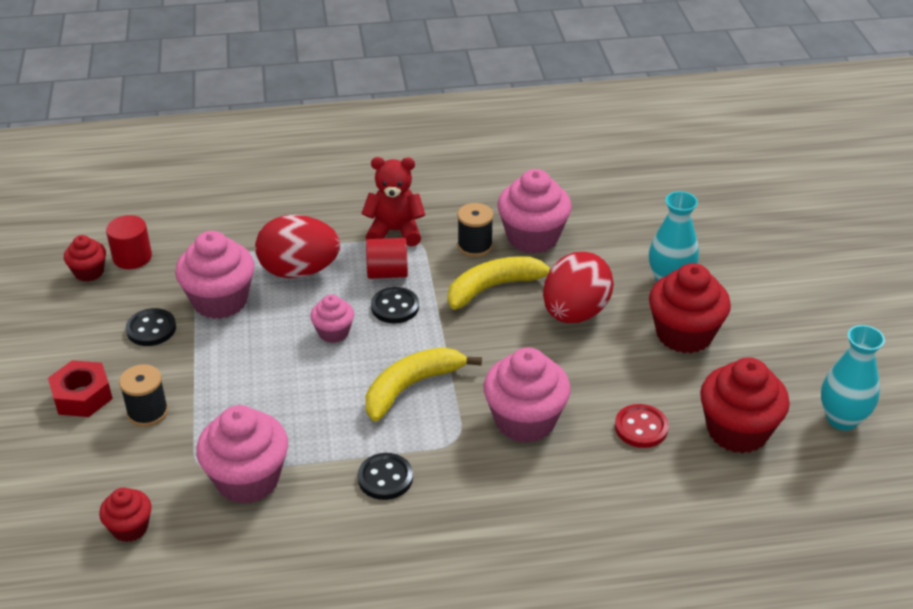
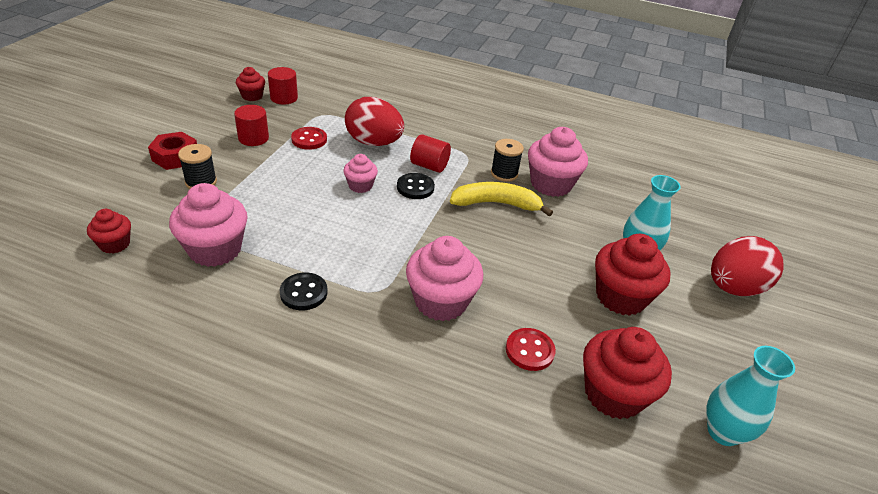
camera: 25 degrees right, 0 degrees up
black button [126,308,176,346] -> red cylinder [234,105,269,146]
pink cupcake [175,231,255,319] -> red button [291,127,327,150]
red teddy bear [361,157,425,247] -> none
yellow banana [366,347,482,421] -> none
red egg [543,252,614,323] -> red egg moved to [711,236,783,296]

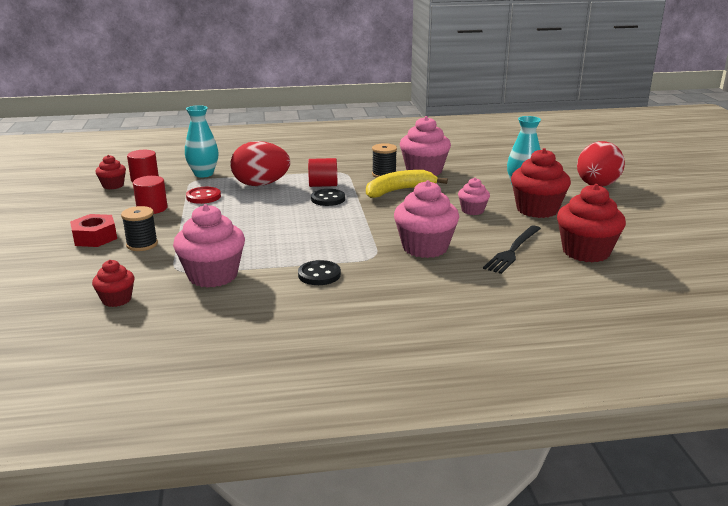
camera: 25 degrees left, 15 degrees down
pink cupcake [343,154,378,193] -> pink cupcake moved to [458,178,490,215]
red button [506,328,556,371] -> black fork [483,225,541,274]
turquoise vase [706,346,795,446] -> turquoise vase moved to [185,105,219,178]

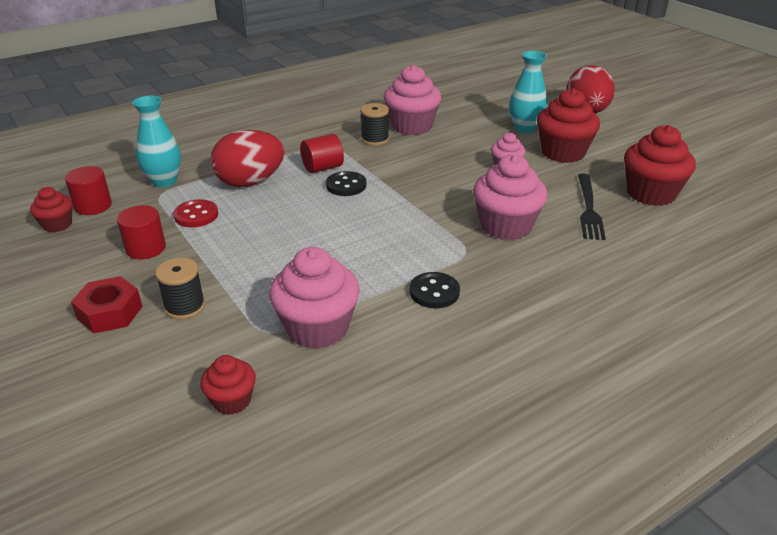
camera: 25 degrees left, 10 degrees up
yellow banana [366,170,448,198] -> none

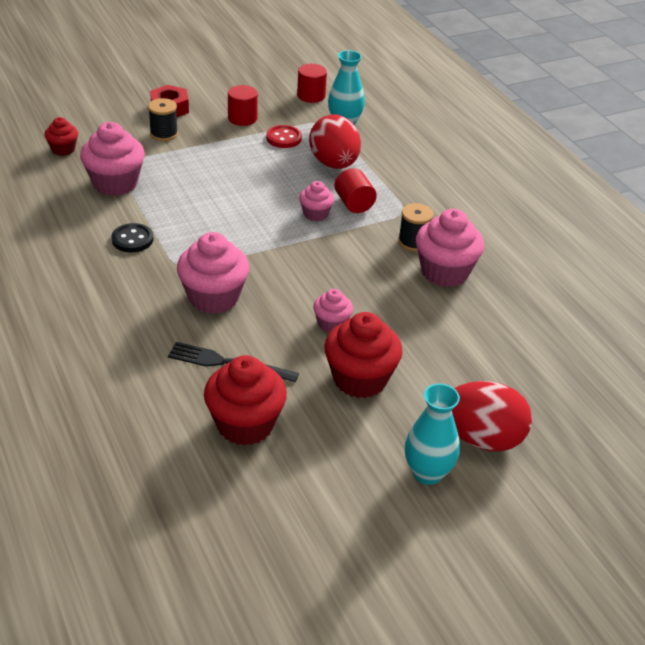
camera: 95 degrees right, 5 degrees up
red cupcake [30,187,73,232] -> none
black button [326,171,366,196] -> pink cupcake [299,181,334,221]
turquoise vase [509,51,547,133] -> turquoise vase moved to [405,384,460,485]

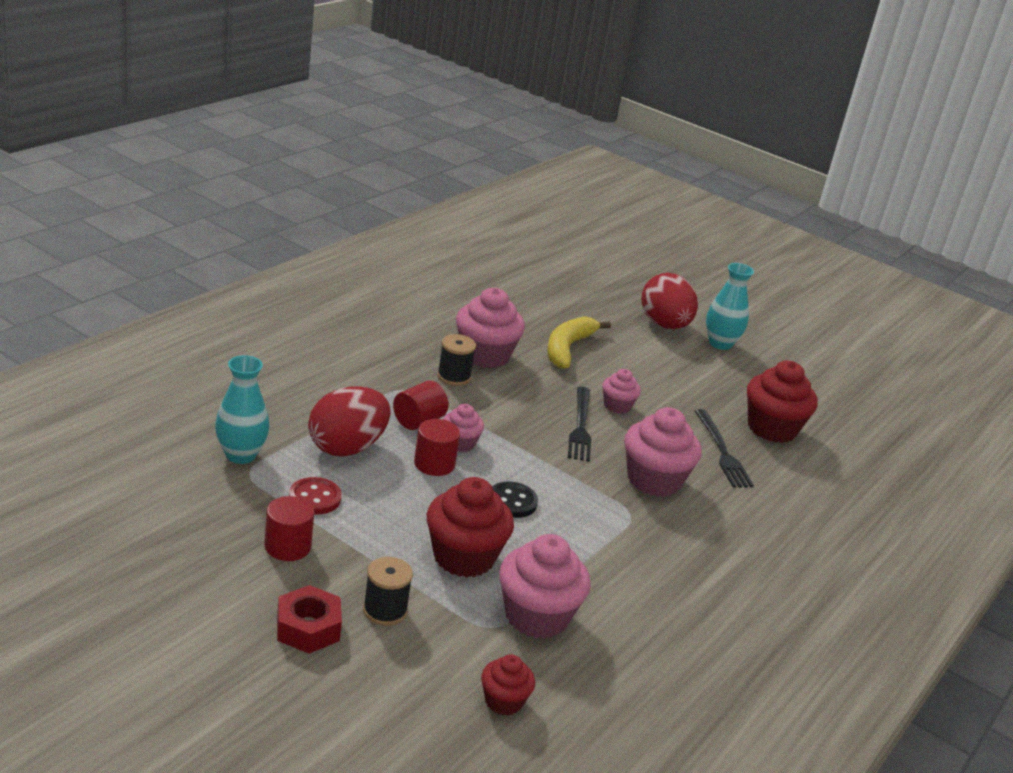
camera: 120 degrees left, 10 degrees down
black button [111,223,154,252] -> black button moved to [492,482,538,518]
red cylinder [297,64,327,103] -> red cylinder moved to [414,419,460,476]
red cupcake [324,312,403,398] -> red cupcake moved to [427,477,514,578]
none -> yellow banana [547,316,611,368]
none -> black fork [568,387,591,462]

